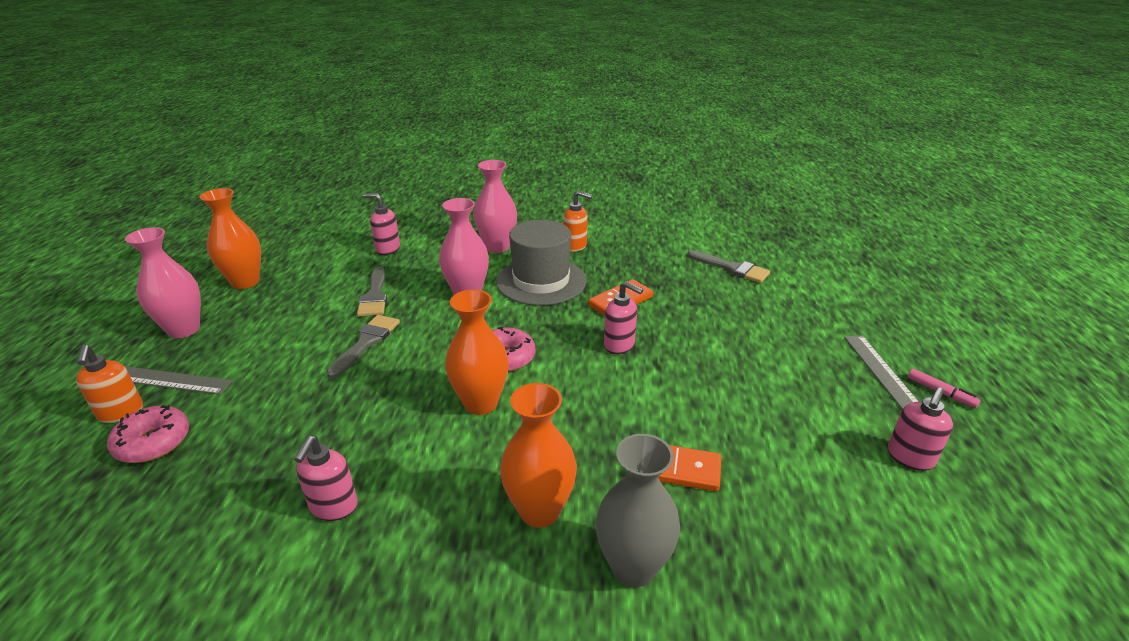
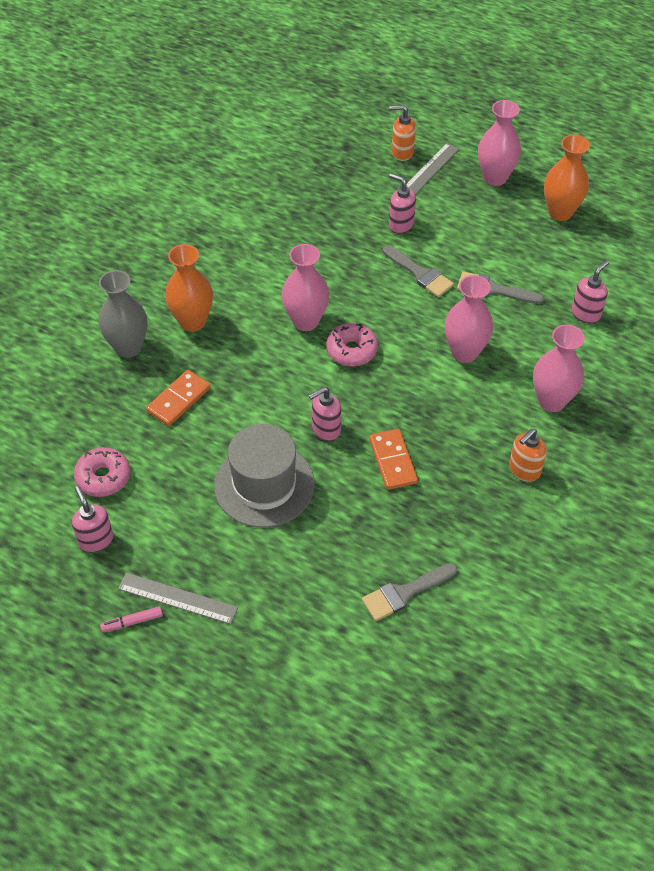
camera: 115 degrees right, 20 degrees up
pink donut [107,405,189,463] -> pink donut moved to [74,447,130,497]
pink soap dispenser [294,436,358,521] -> pink soap dispenser moved to [389,173,416,234]
orange vase [445,289,508,415] -> pink vase [282,244,329,331]
grey hat [496,220,586,306] -> grey hat moved to [214,424,315,528]

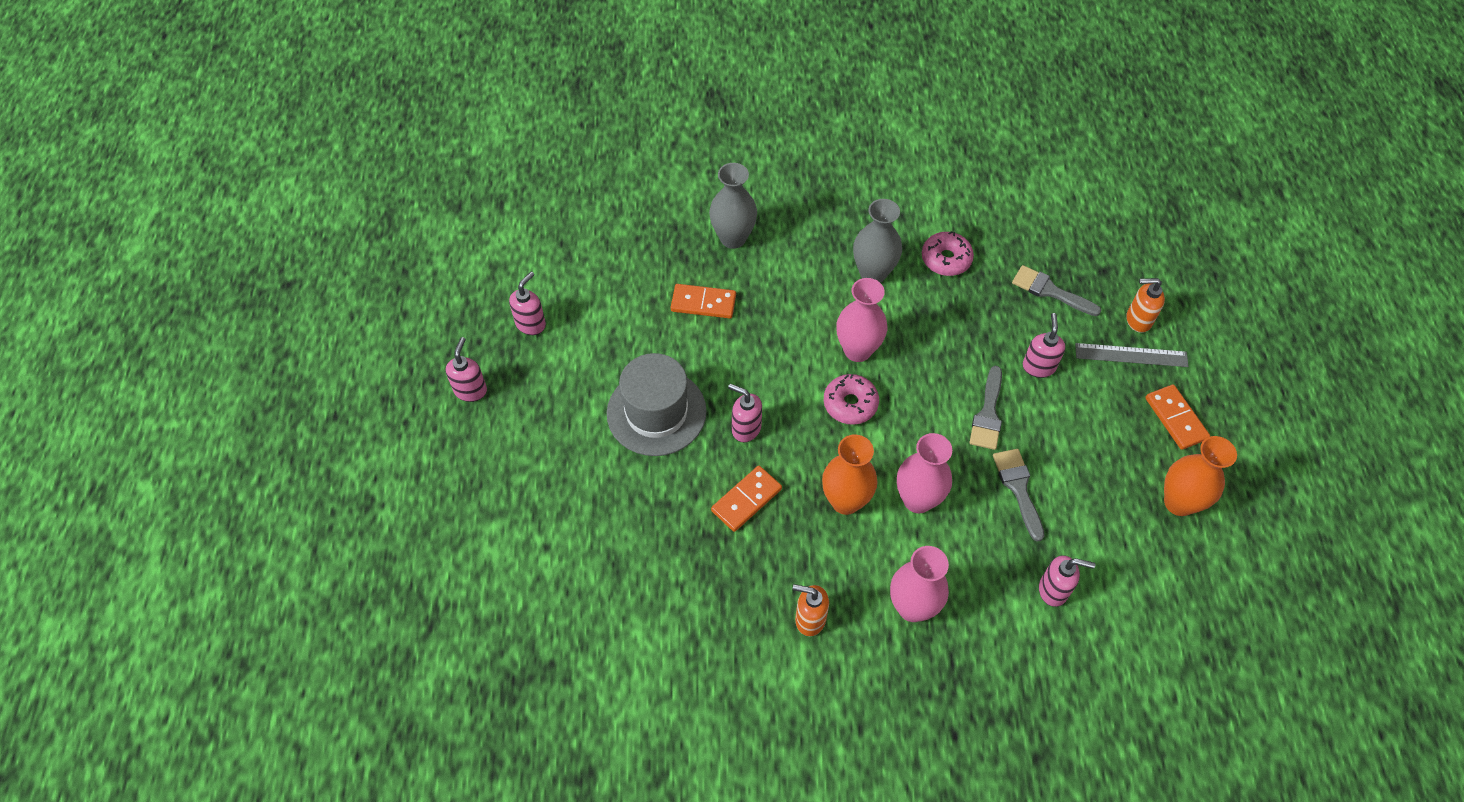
camera: 60 degrees right, 5 degrees up
pink donut [74,447,130,497] -> pink donut moved to [922,231,974,276]
pink marker [100,606,163,632] -> pink soap dispenser [446,337,487,402]
grey ruler [118,572,238,624] -> none
orange vase [165,244,213,332] -> orange vase moved to [822,434,878,515]
grey brush [362,563,458,621] -> grey brush moved to [1012,265,1102,316]
orange soap dispenser [389,105,416,161] -> orange soap dispenser turned 60 degrees counterclockwise [1126,278,1165,333]
pink vase [478,100,521,186] -> orange domino [1145,385,1210,450]
none -> grey vase [853,199,902,283]

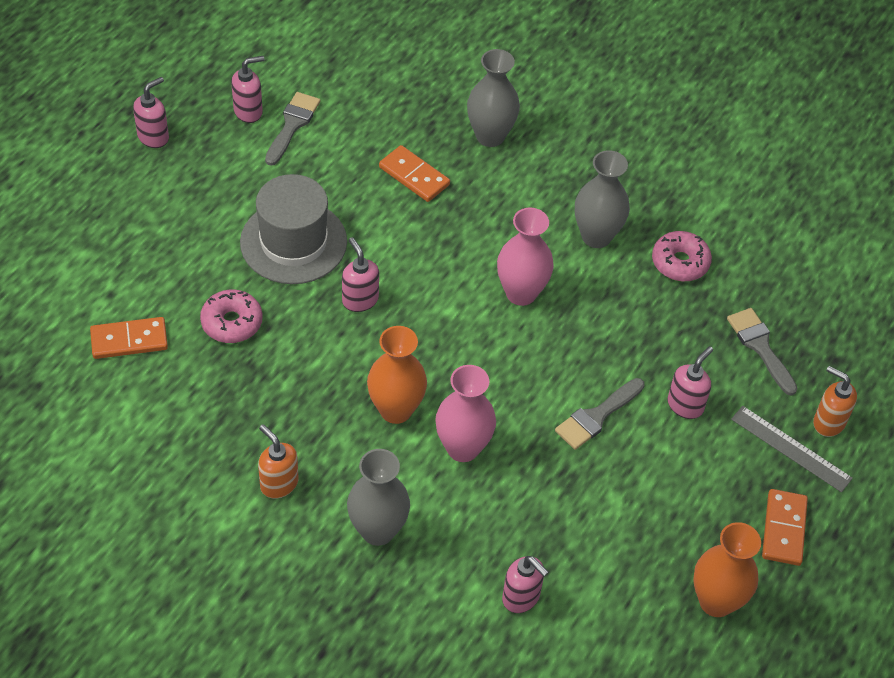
camera: 30 degrees right, 5 degrees down
orange domino [711,466,782,532] -> orange domino moved to [90,317,168,359]
pink donut [824,374,879,425] -> pink donut moved to [200,290,263,343]
pink vase [890,546,949,622] -> grey vase [347,449,410,546]
grey brush [993,449,1045,542] -> grey brush moved to [265,92,320,166]

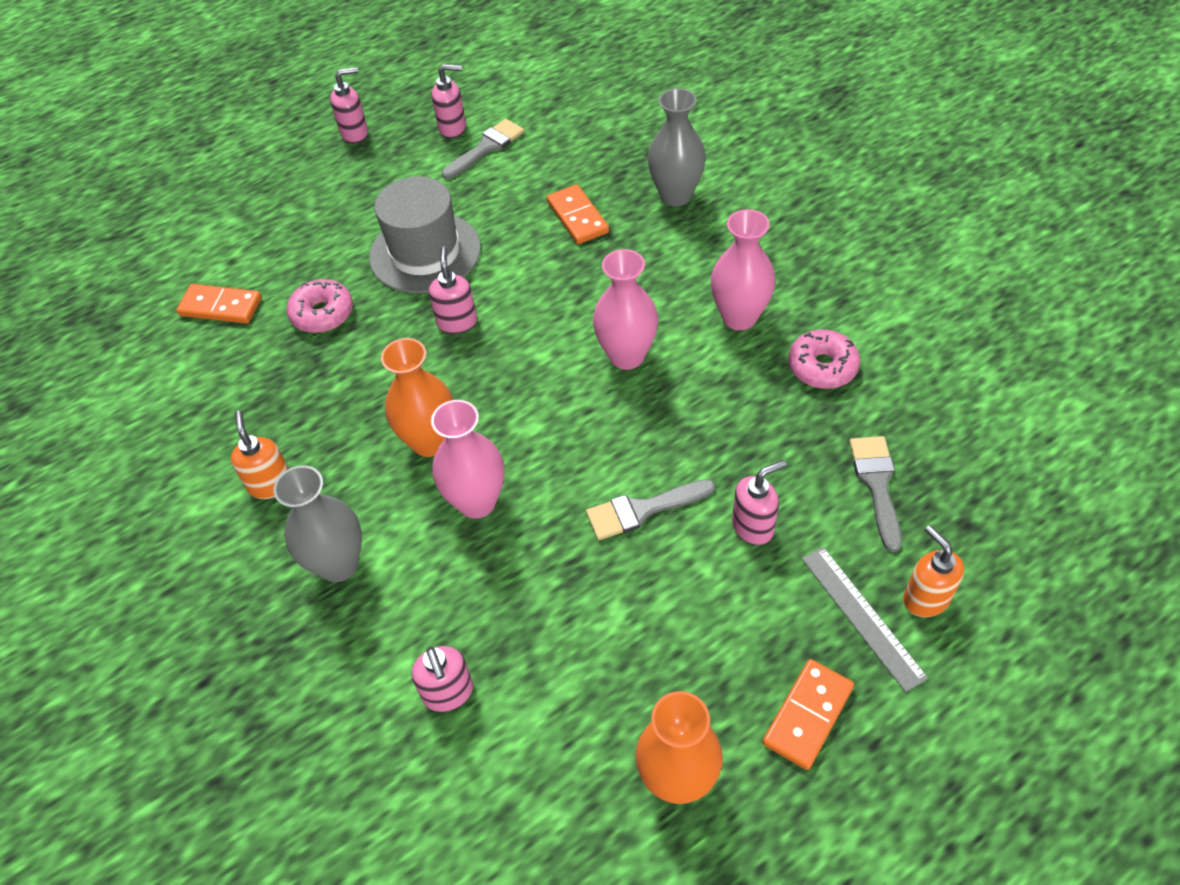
camera: 30 degrees right, 0 degrees up
grey vase [575,150,630,248] -> pink vase [711,209,776,331]

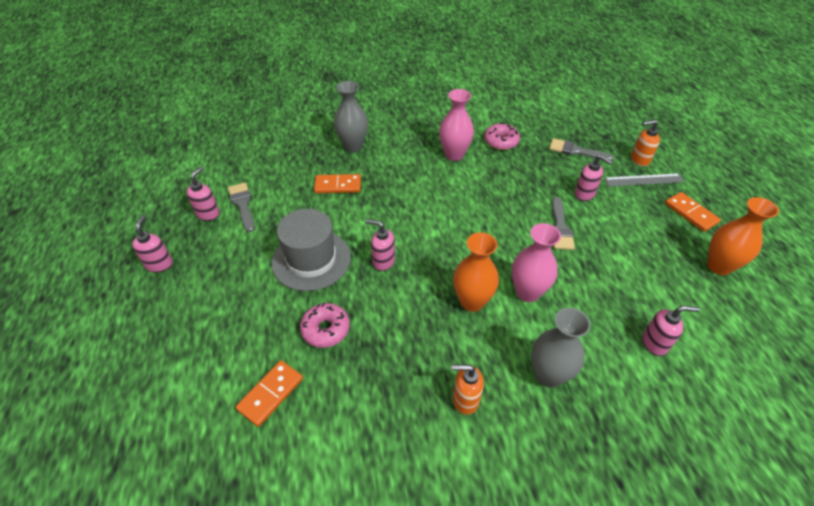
camera: 70 degrees left, 5 degrees down
pink vase [593,249,659,370] -> none
pink soap dispenser [732,460,786,545] -> pink soap dispenser turned 135 degrees clockwise [575,155,613,201]

